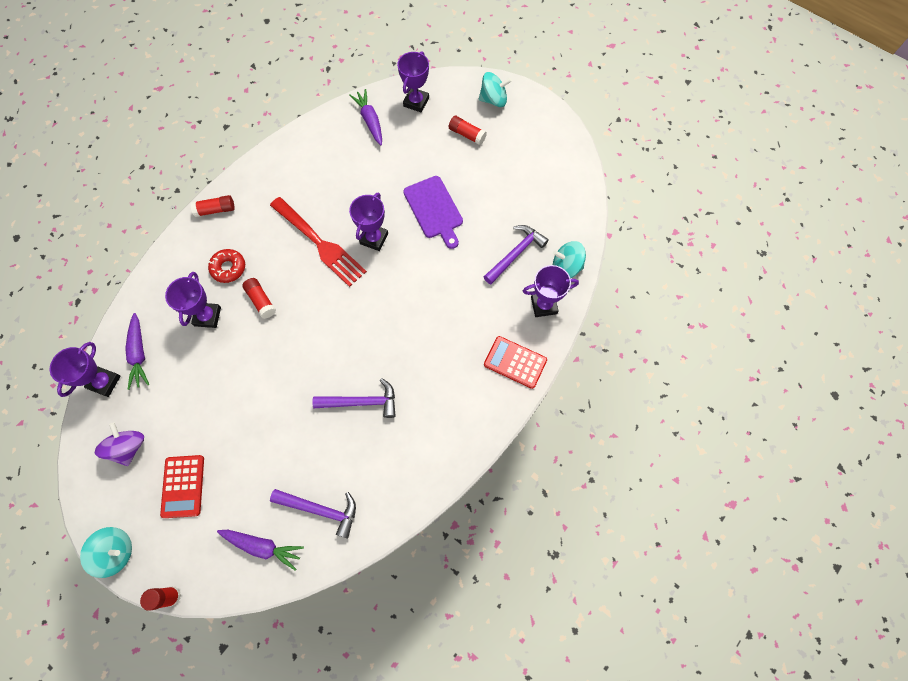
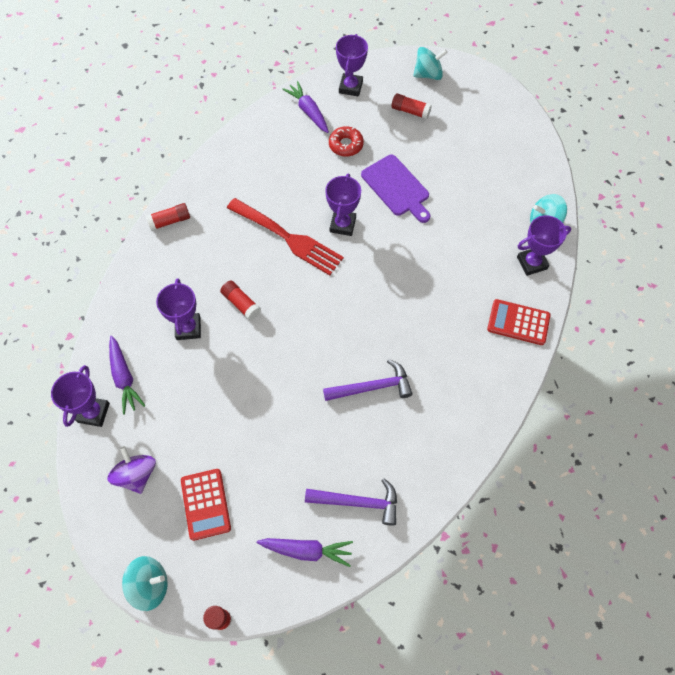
camera: 10 degrees left, 5 degrees down
red donut [208,249,245,283] -> red donut moved to [329,126,364,157]
purple hammer [484,225,549,284] -> none

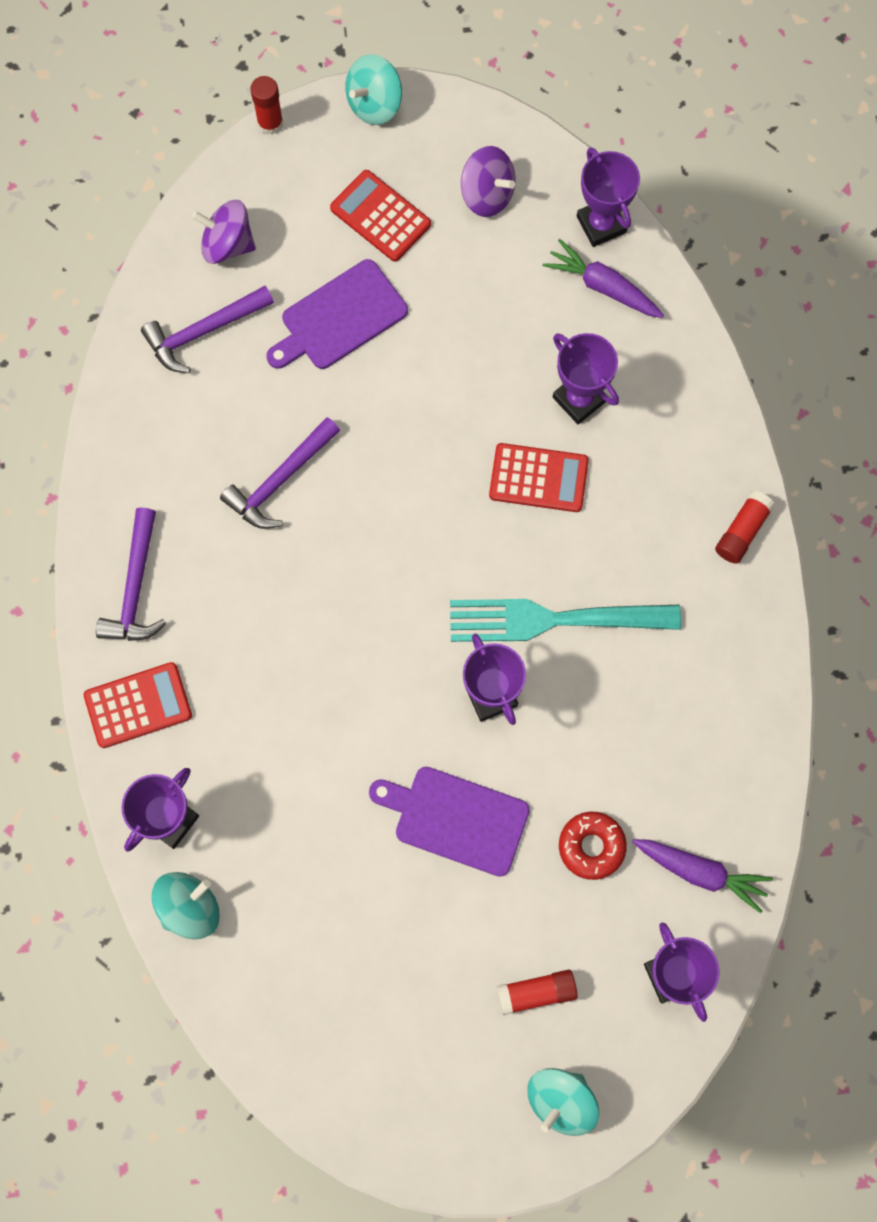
camera: 145 degrees right, 10 degrees up
red glue stick [220,280,261,320] -> red calculator [489,443,589,512]
red fork [227,198,344,275] -> turquoise fork [450,599,681,642]
purple carrot [257,538,353,567] -> purple spinning top [192,200,256,264]
none -> purple hammer [96,507,166,641]
none -> purple cutting board [267,259,408,369]

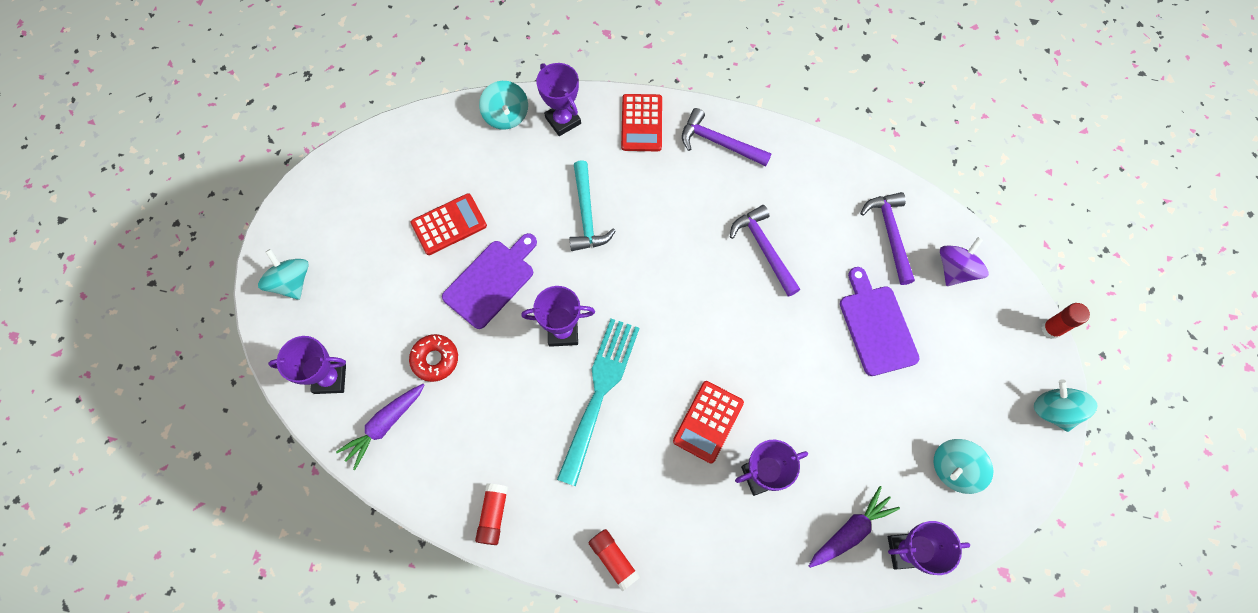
camera: 110 degrees right, 5 degrees down
red calculator [330,170,431,261] -> red calculator moved to [410,193,487,255]
purple spinning top [461,146,516,217] -> turquoise spinning top [934,439,994,494]
red glue stick [497,970,578,1015] -> red glue stick moved to [475,483,508,545]
none -> turquoise hammer [569,160,616,251]

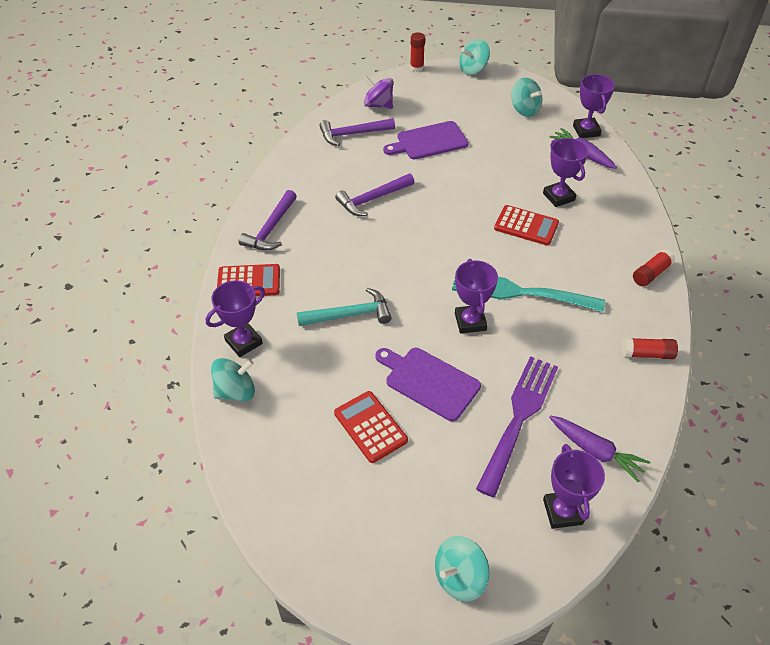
camera: 95 degrees left, 20 degrees down
red donut [409,334,458,382] -> purple fork [476,356,558,497]

